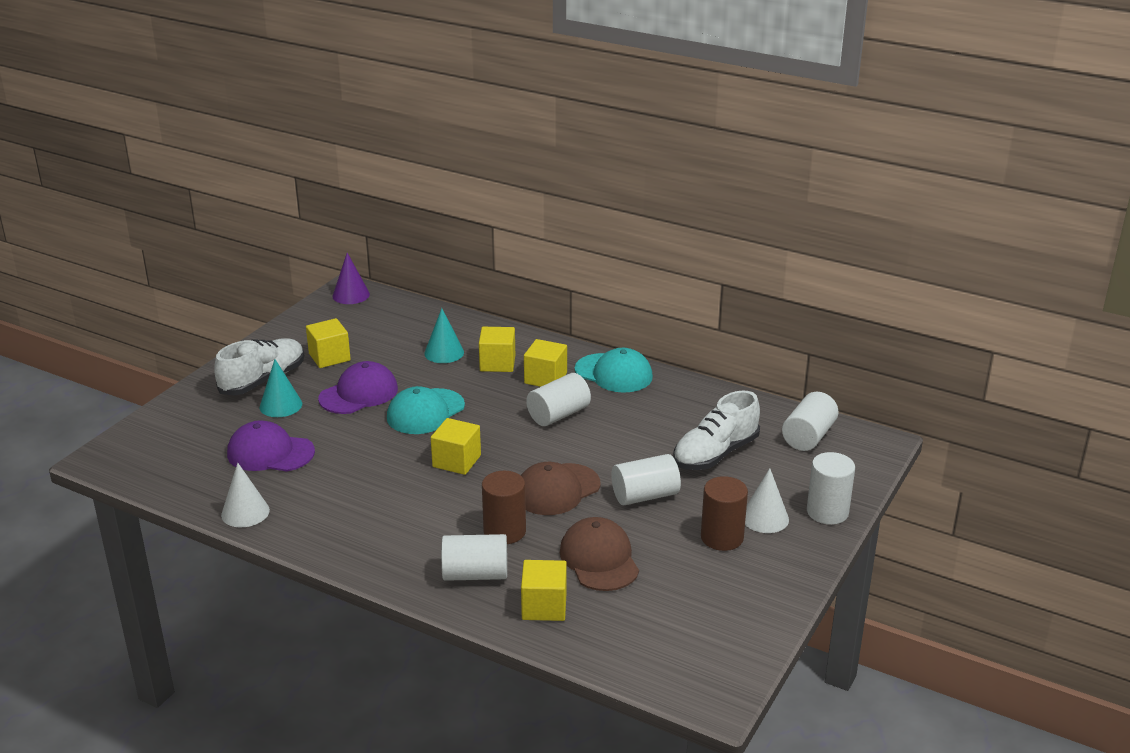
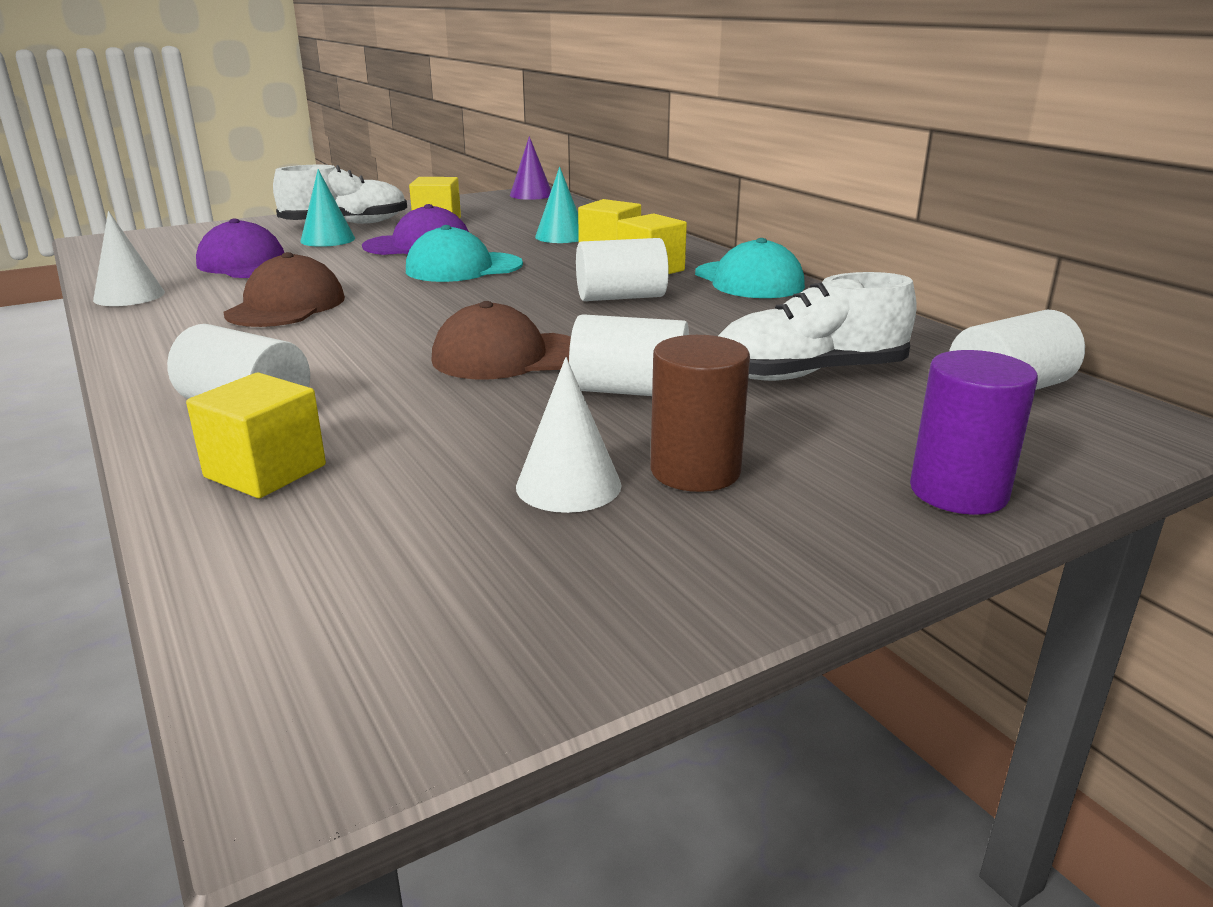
camera: 30 degrees right, 5 degrees down
yellow cube [431,418,481,475] -> none
brown cylinder [482,471,526,544] -> none
brown cap [560,517,639,591] -> brown cap moved to [223,252,345,327]
white cone [745,468,789,533] -> white cone moved to [516,357,622,513]
white cylinder [807,452,855,525] -> purple cylinder [910,350,1038,515]

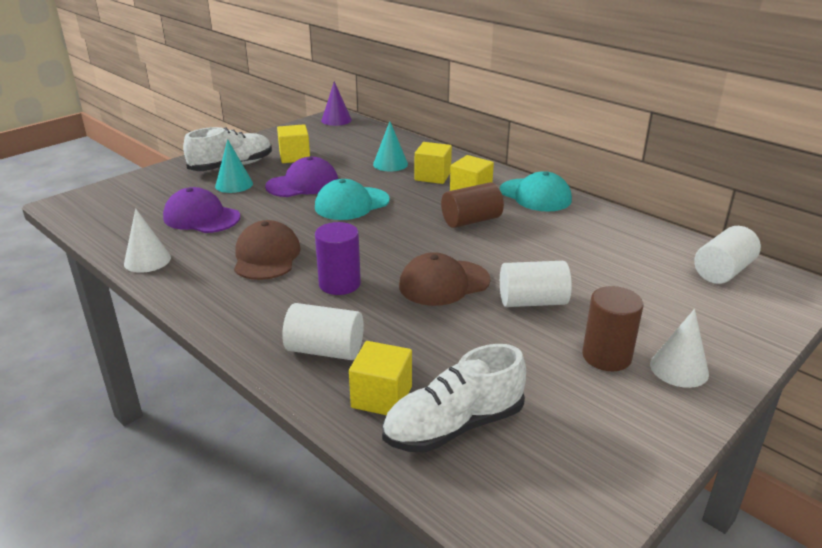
camera: 15 degrees left, 5 degrees up
white cone [516,357,622,513] -> white cone moved to [650,309,709,388]
white cylinder [576,238,669,301] -> brown cylinder [441,182,504,228]
white shoe [718,272,917,381] -> white shoe moved to [382,344,526,453]
purple cylinder [910,350,1038,515] -> purple cylinder moved to [315,222,361,295]

